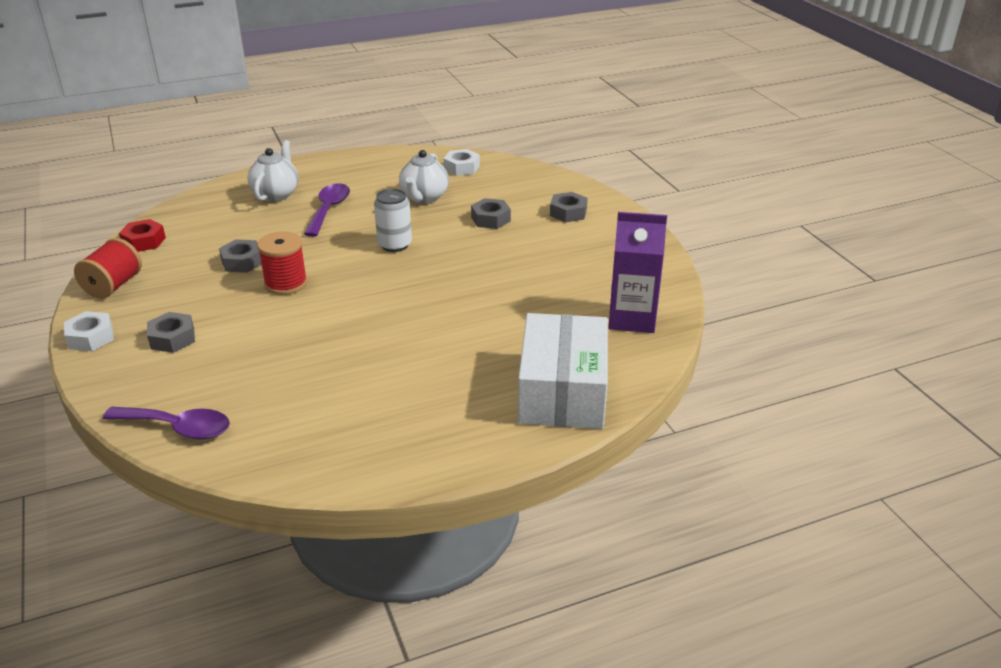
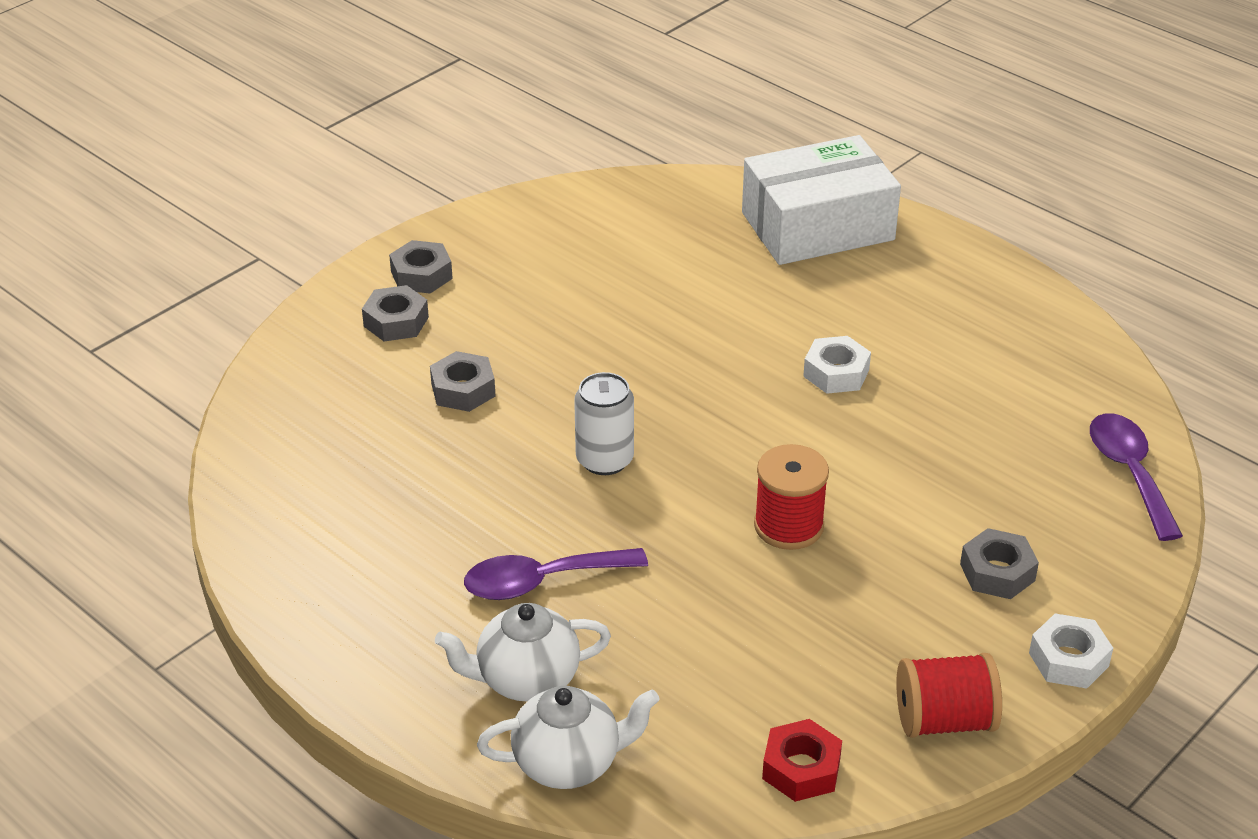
camera: 115 degrees left, 5 degrees up
grey nut [219,239,261,273] -> grey nut moved to [389,240,453,293]
white teapot [399,150,449,204] -> white teapot moved to [477,686,660,789]
white nut [444,149,480,176] -> white nut moved to [803,336,871,394]
purple carton [608,212,667,333] -> none

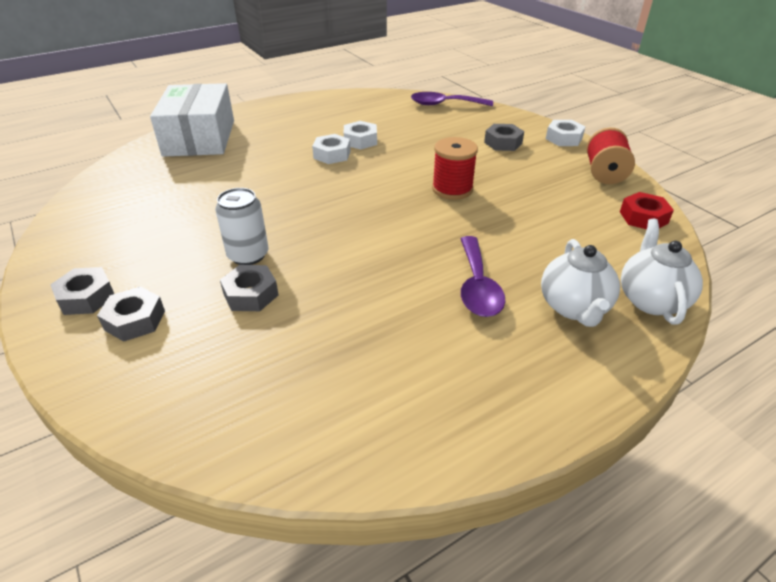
camera: 75 degrees left, 0 degrees up
white can [574,372,634,475] -> white can moved to [215,188,268,265]
none -> white nut [344,121,377,150]

